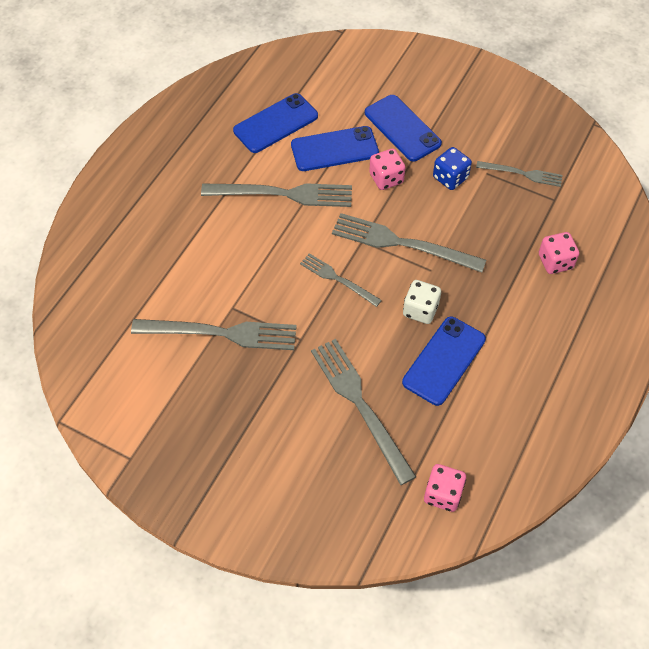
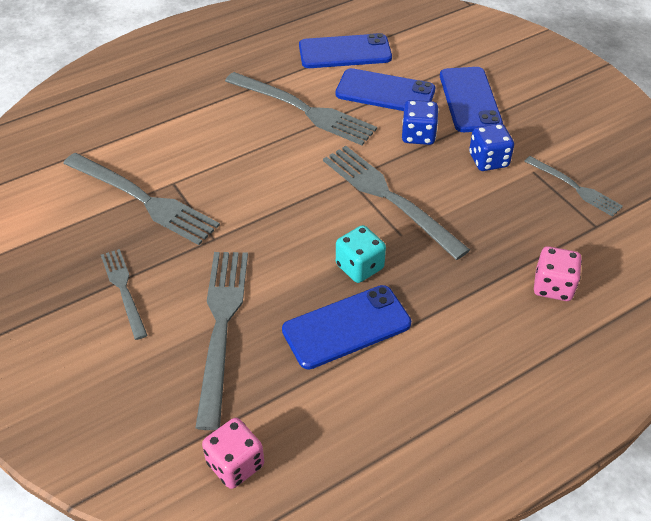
camera: 30 degrees right, 10 degrees down
grey fork [300,253,382,307] -> grey fork moved to [101,249,147,340]
pink dice [369,148,405,190] -> blue dice [402,100,439,145]
white dice [403,280,441,324] -> turquoise dice [336,225,386,283]

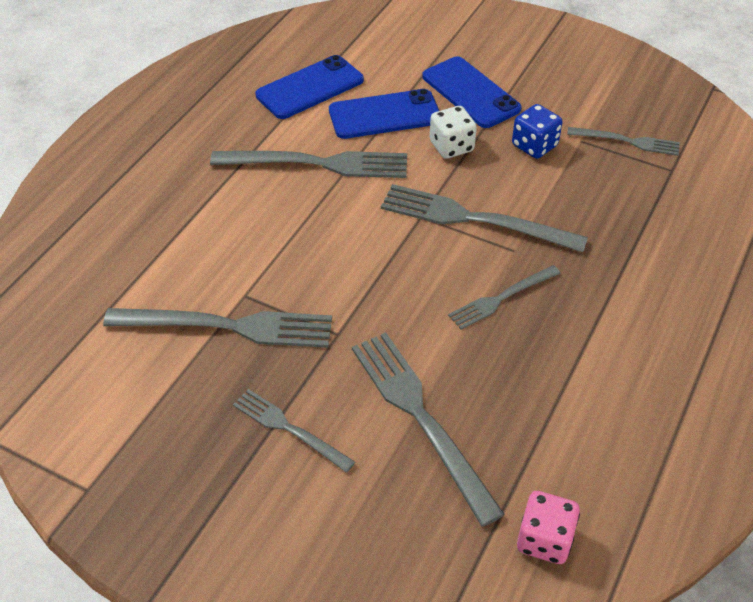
camera: 30 degrees left, 0 degrees up
blue phone [282,285,411,370] -> none
turquoise dice [336,225,386,283] -> grey fork [448,265,561,330]
blue dice [402,100,439,145] -> white dice [430,106,477,159]
pink dice [534,246,582,301] -> none

